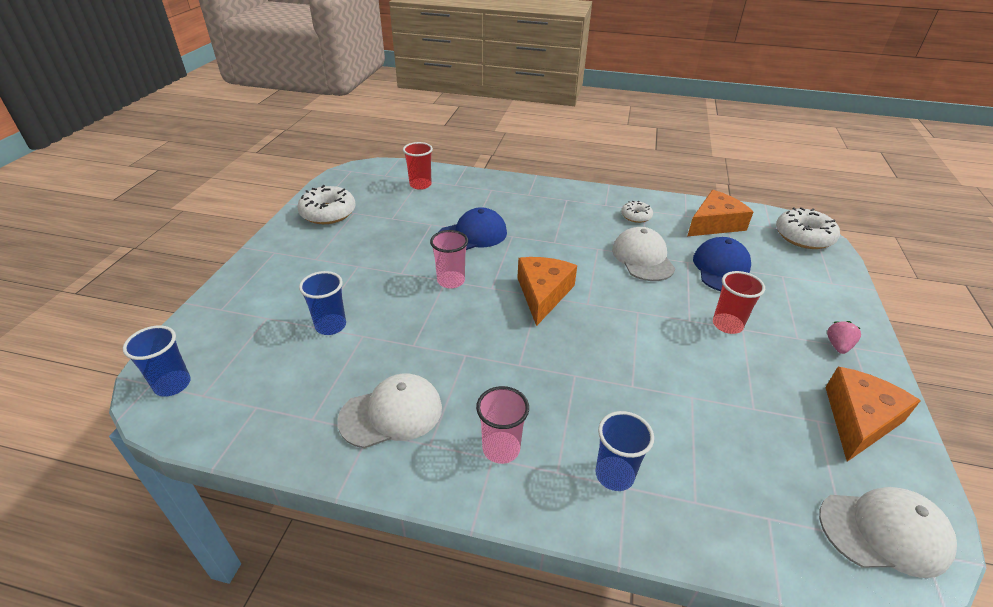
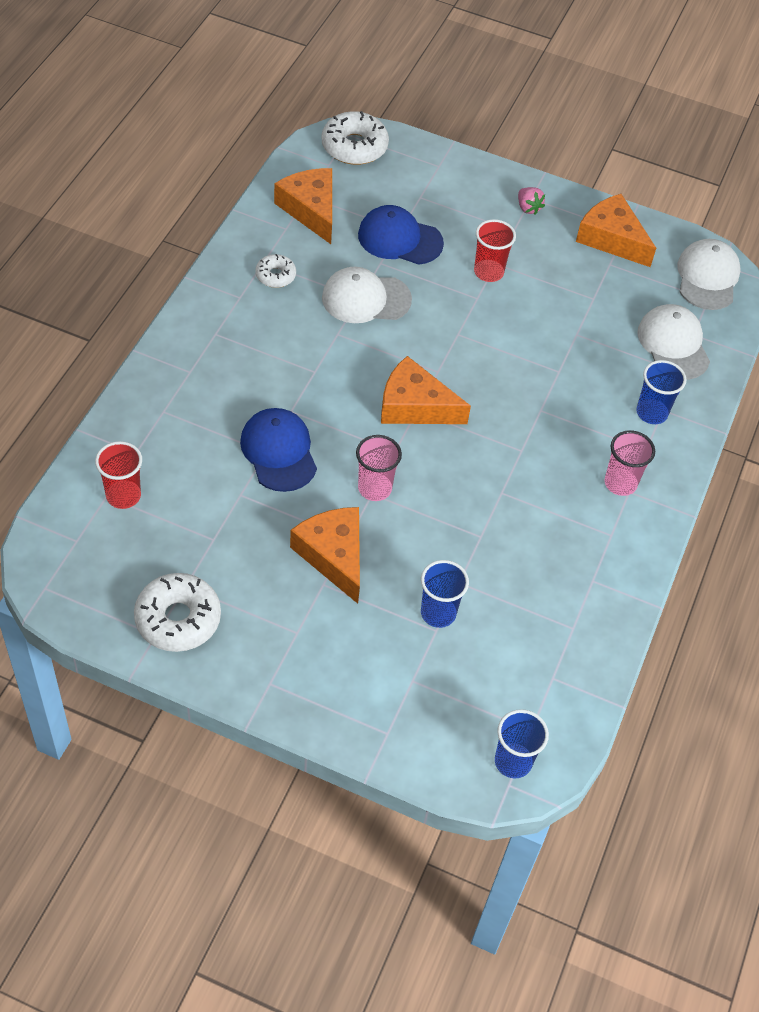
camera: 85 degrees left, 15 degrees up
white cap [337,373,442,448] -> white cap moved to [637,304,710,380]
pink strawberry [827,321,861,354] -> pink strawberry turned 150 degrees counterclockwise [518,187,545,215]
none -> orange cheese [290,507,360,604]

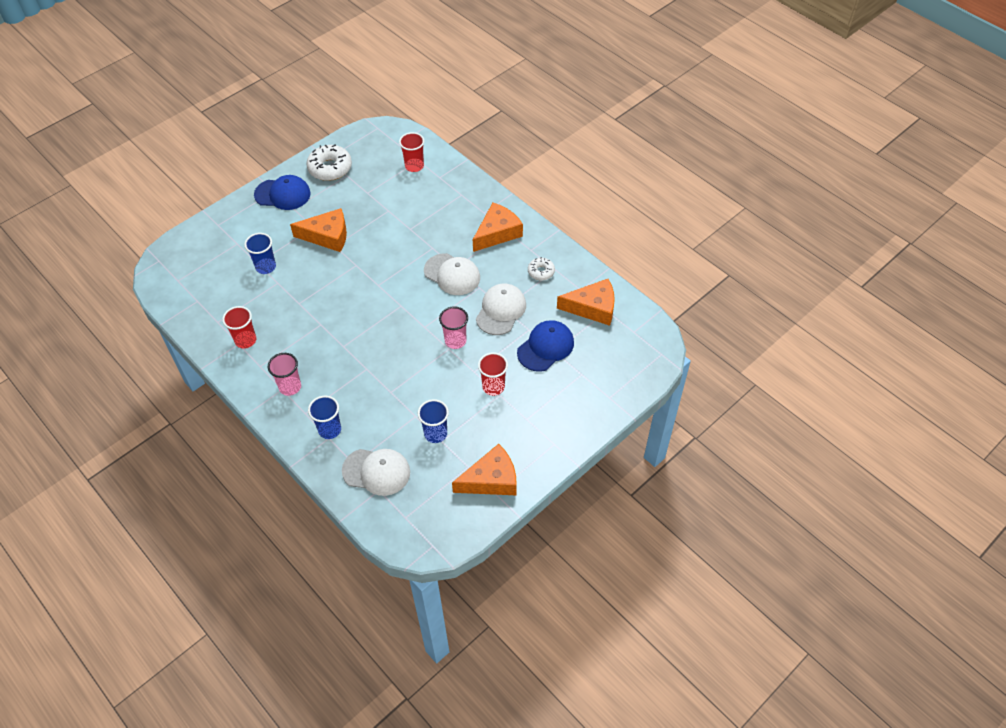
camera: 120 degrees right, 0 degrees up
blue cap [240,408,317,492] -> blue cap moved to [254,175,311,210]
white donut [321,111,389,165] -> none
pink cup [356,435,402,501] -> pink cup moved to [439,306,468,349]
orange cheese [381,356,471,424] -> orange cheese moved to [473,202,523,252]
blue cup [495,709,549,778] -> blue cup moved to [418,399,449,443]
pink strawberry [518,187,545,215] -> none
white cap [677,239,741,310] -> white cap moved to [424,253,480,295]
none -> red cup [222,306,256,349]

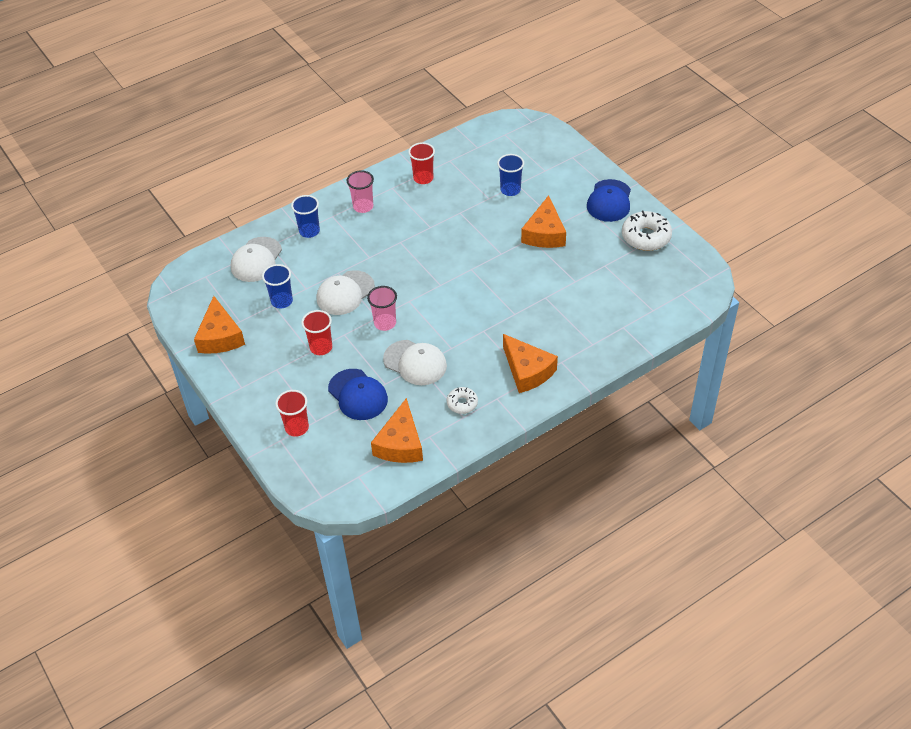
camera: 100 degrees right, 5 degrees down
red cup [399,132,424,172] -> red cup moved to [275,390,309,437]
white cap [424,253,480,295] -> white cap moved to [317,270,375,315]

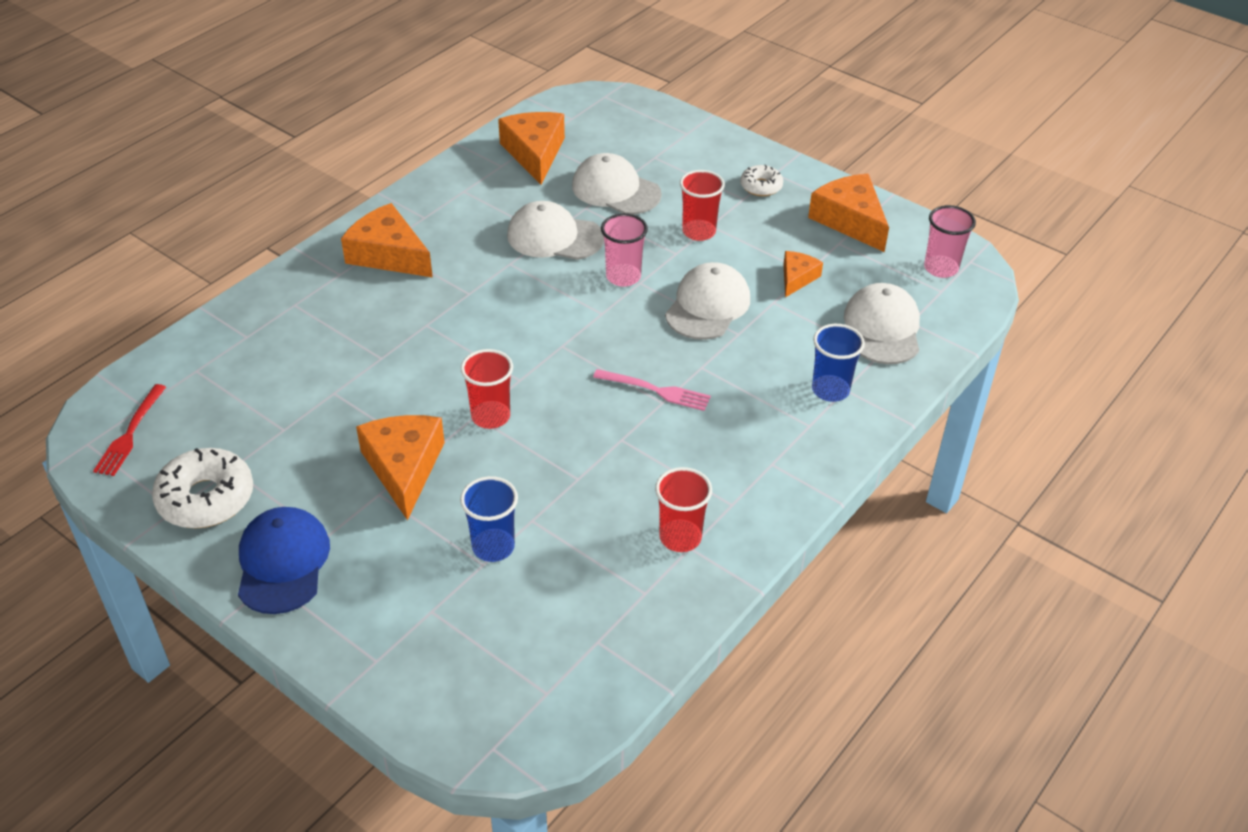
camera: 160 degrees right, 5 degrees down
blue cup [262,264,293,308] -> orange cheese [783,251,823,297]
red cup [275,390,309,437] -> red cup moved to [461,349,513,429]
blue cap [328,369,388,420] -> white cap [572,153,662,215]
pink cup [346,170,374,213] -> pink cup moved to [924,205,976,278]
white donut [447,387,478,414] -> white donut moved to [740,165,783,196]
none -> red fork [93,384,166,476]
none -> pink fork [593,369,711,411]

